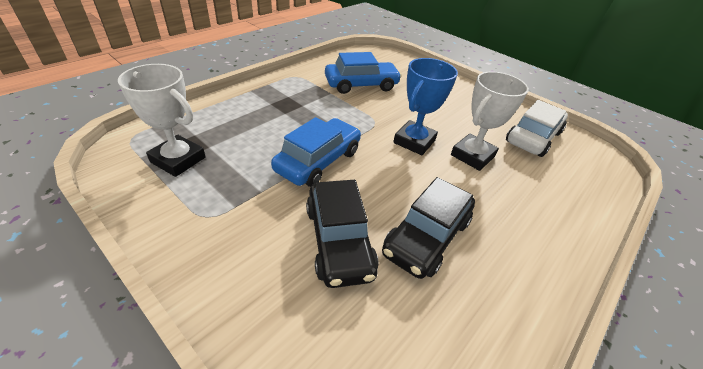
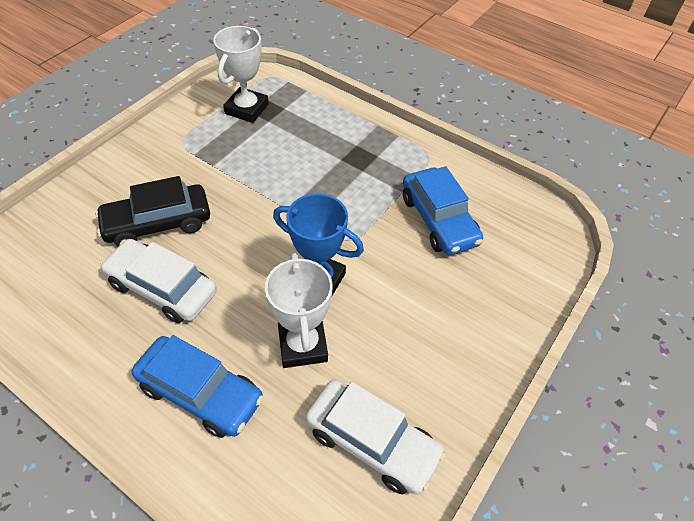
camera: 85 degrees right, 10 degrees up
blue car [271,117,361,187] -> blue car moved to [132,335,264,438]
black car [382,177,475,279] -> white car [100,239,217,323]
white trophy [451,71,529,171] -> white trophy turned 45 degrees clockwise [265,253,333,368]

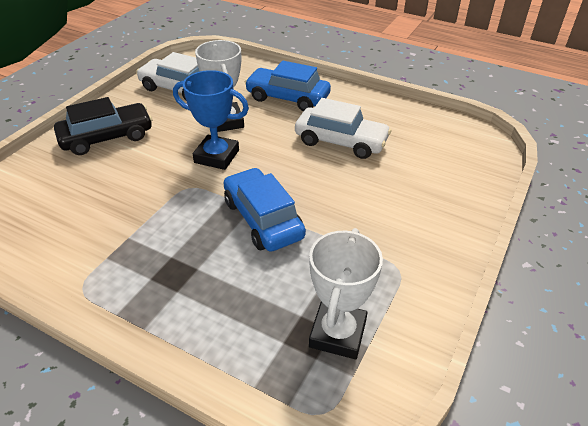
camera: 175 degrees right, 10 degrees down
black car [95,176,210,247] -> black car moved to [54,97,152,155]
blue car [403,166,483,255] -> blue car moved to [224,168,306,252]

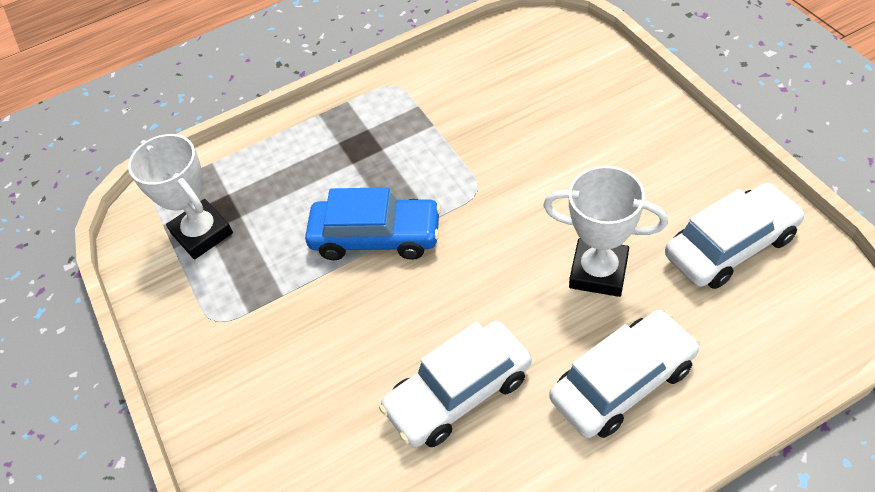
camera: 130 degrees right, 10 degrees up
black car [54,97,152,155] -> none
blue trophy [173,70,249,170] -> none
blue car [245,61,331,111] -> white car [550,310,700,438]

